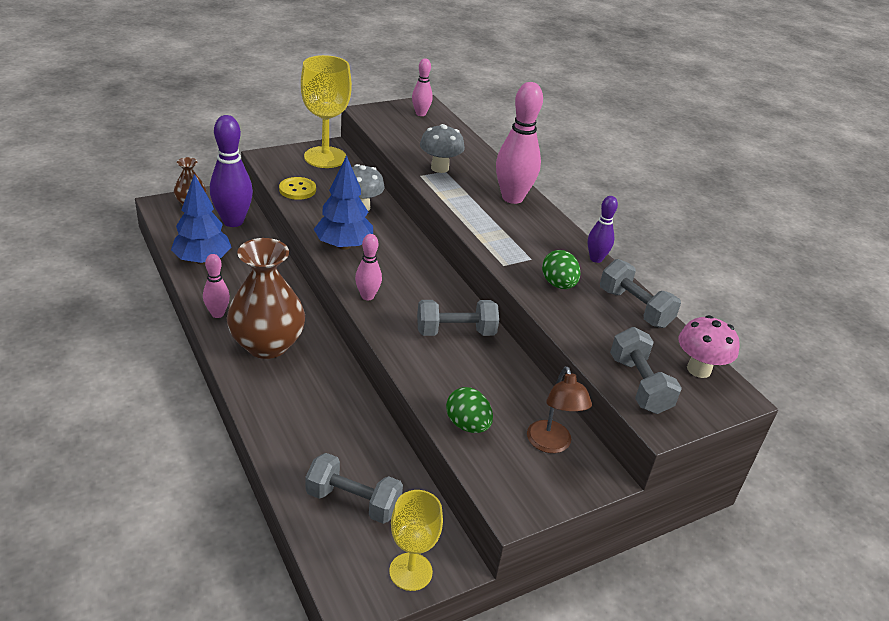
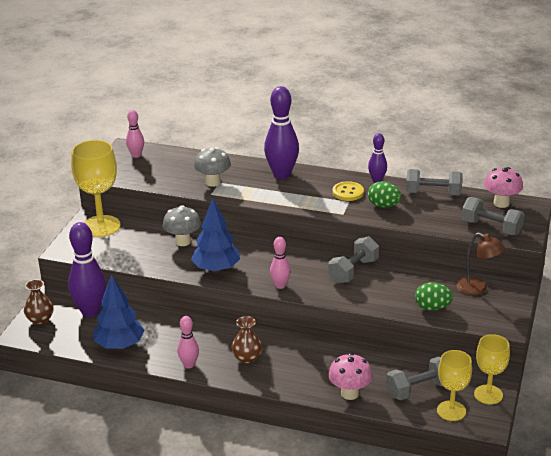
camera: 40 degrees left, 5 degrees down
brown vase [226,238,305,359] -> brown vase [231,316,262,364], size x0.51
yellow button [279,177,316,200] -> yellow button moved to [333,181,364,201]
pink bowling pin [496,82,543,204] -> purple bowling pin [264,86,299,179]
none -> pink mushroom [328,353,372,400]
none -> yellow goblet [437,350,472,421]

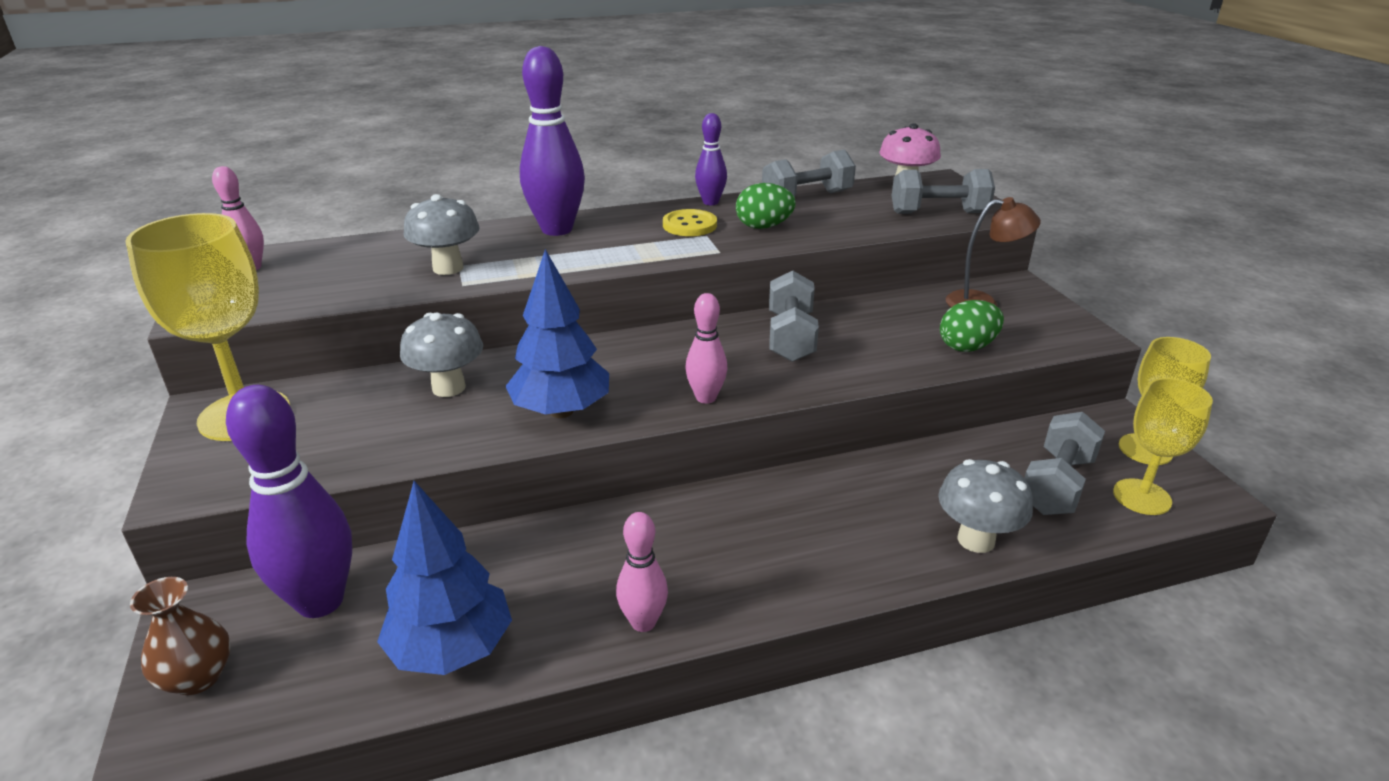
camera: 35 degrees left, 0 degrees up
brown vase [231,316,262,364] -> none
pink mushroom [328,353,372,400] -> grey mushroom [938,459,1033,553]

